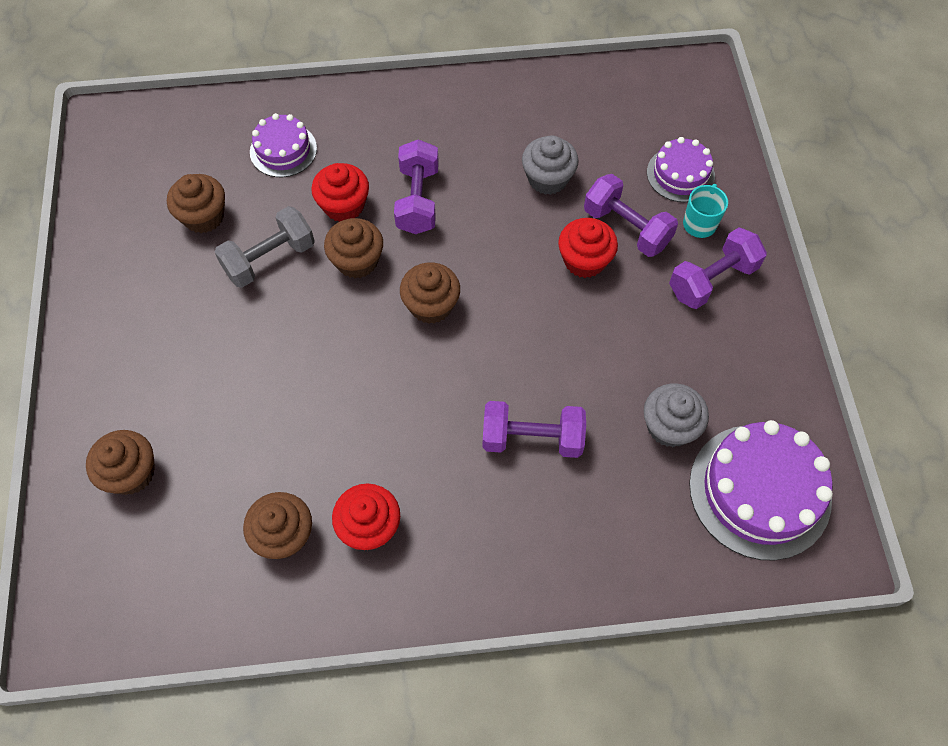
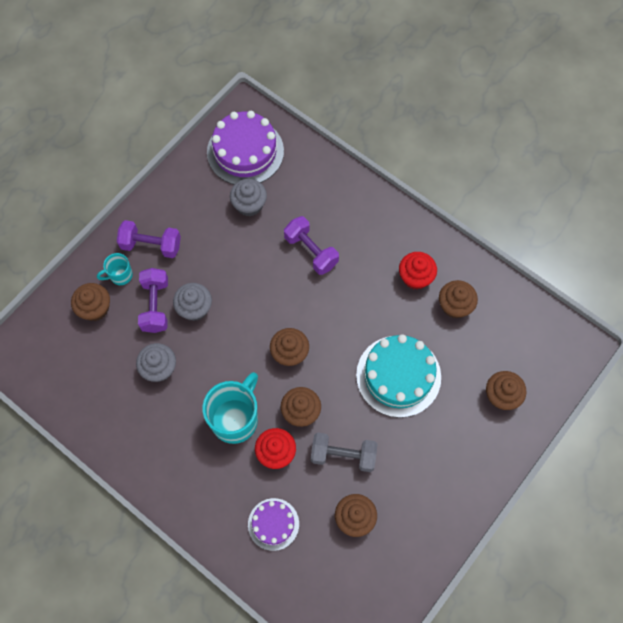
camera: 135 degrees left, 5 degrees up
purple dumbbell [394,139,439,234] -> turquoise mug [202,372,258,444]
red cupcake [558,218,618,278] -> grey cupcake [173,283,212,321]
purple cake [647,137,715,202] -> brown cupcake [71,283,110,321]
none -> turquoise cake [356,334,441,418]

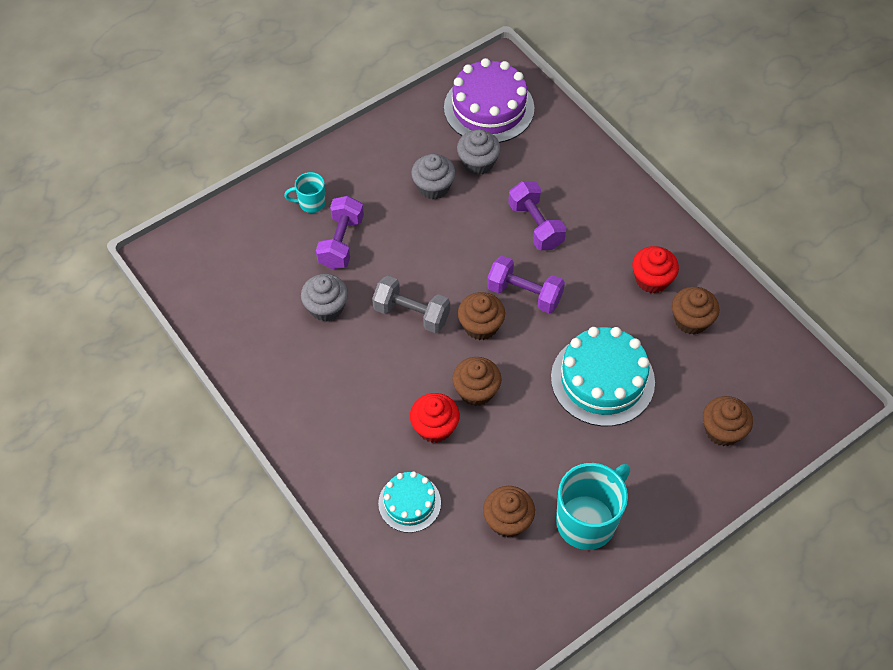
camera: 15 degrees right, 10 degrees down
brown cupcake [71,283,110,321] -> none
purple dumbbell [117,220,181,258] -> purple dumbbell moved to [487,256,565,313]
grey cupcake [173,283,212,321] -> grey cupcake moved to [411,154,456,199]
turquoise mug [202,372,258,444] -> turquoise mug moved to [556,463,630,550]
purple cake [248,498,299,551] -> turquoise cake [378,471,441,533]
grey dumbbell [311,433,377,472] -> grey dumbbell moved to [372,276,450,333]

